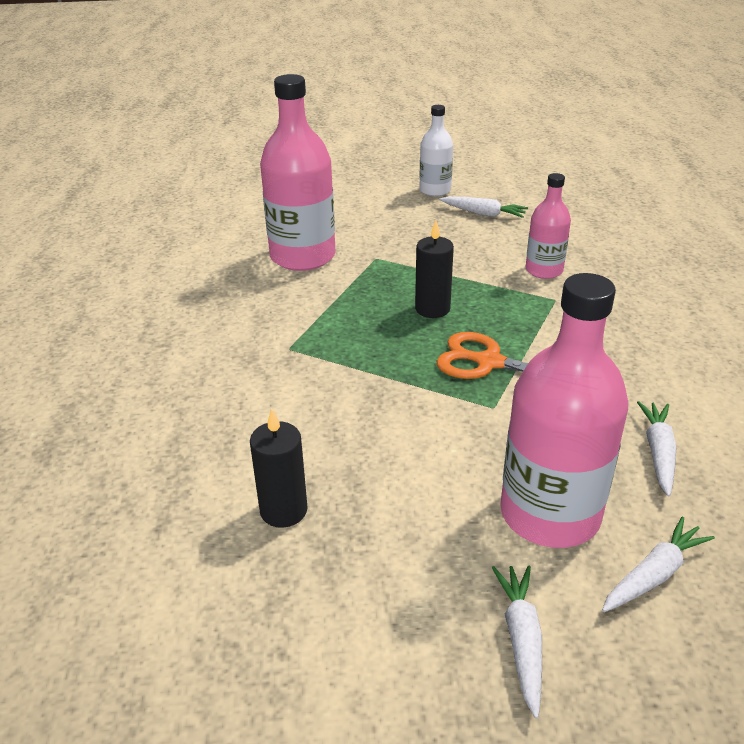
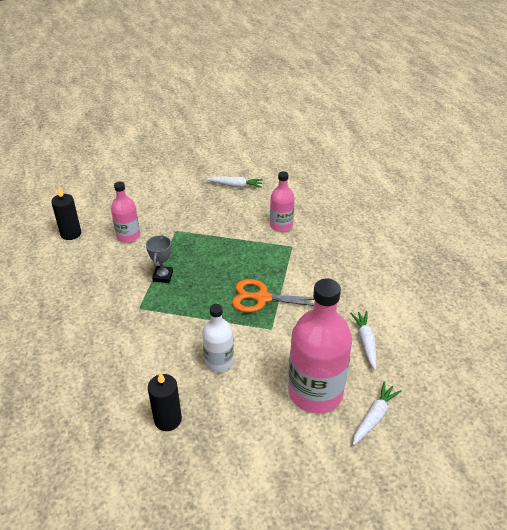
camera: 15 degrees left, 5 degrees up
pink bottle [260,74,336,271] -> pink bottle [111,182,140,243], size x0.55
black candle [415,221,454,318] -> black candle moved to [51,187,81,240]
white bottle [420,105,453,197] -> white bottle moved to [202,304,234,372]
white carrot [492,565,542,719] -> none
none -> grey trophy [146,235,173,283]

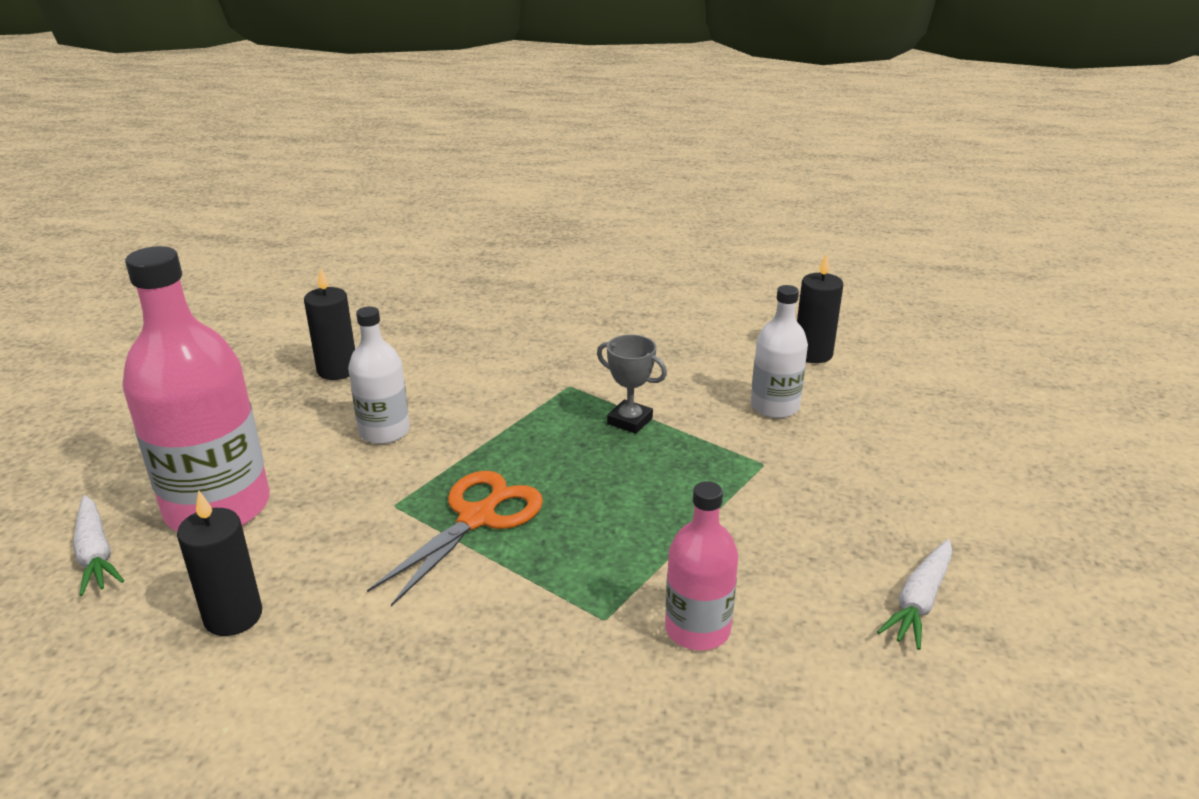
camera: 115 degrees right, 10 degrees down
pink bottle [111,182,140,243] -> white bottle [751,285,808,418]
white carrot [350,311,377,370] -> black candle [177,490,262,636]

